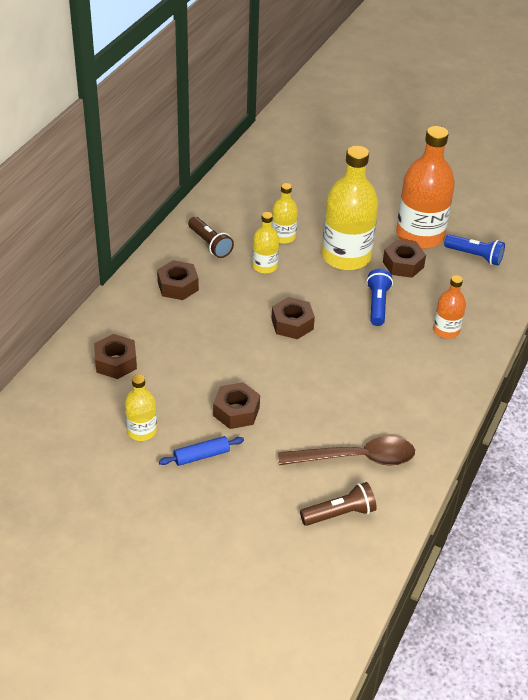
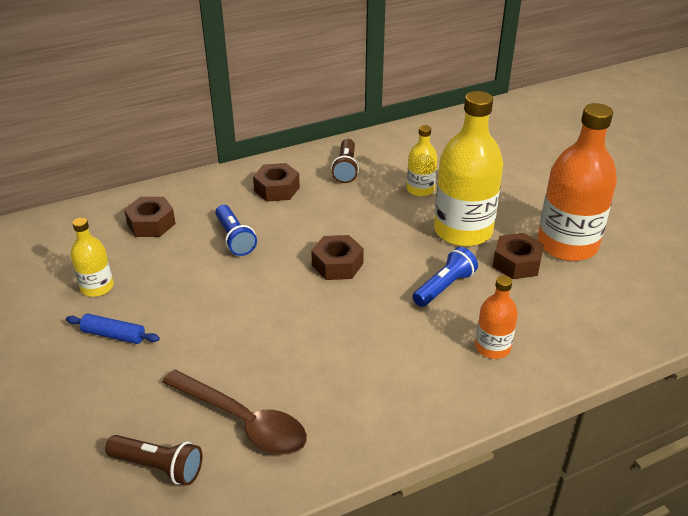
camera: 40 degrees right, 5 degrees down
brown nut [213,382,260,429] -> none
yellow bottle [252,212,279,274] -> none
blue flashlight [444,234,505,265] -> blue flashlight moved to [215,205,257,256]

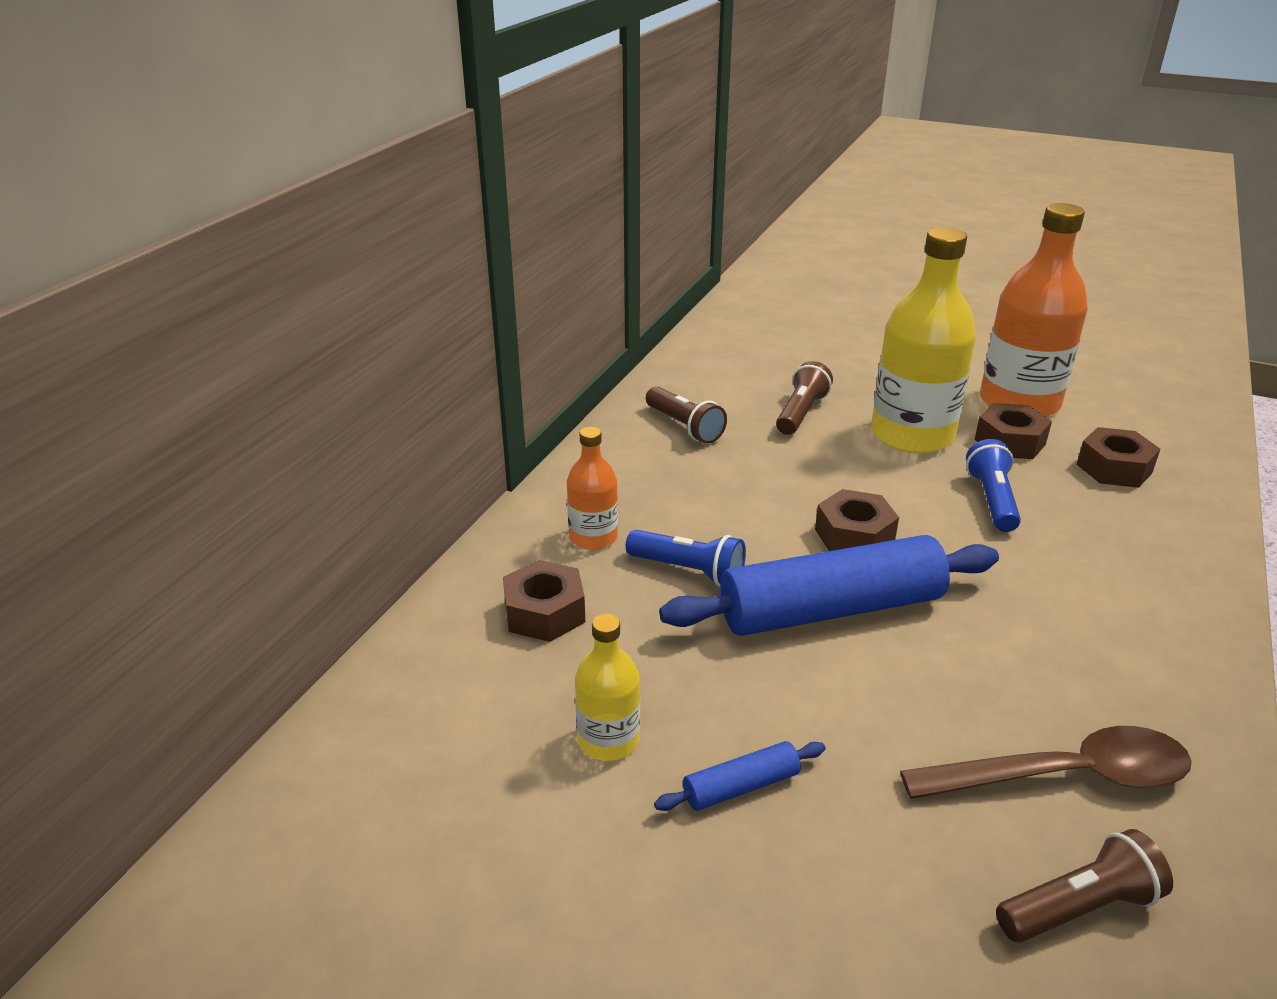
camera: 40 degrees left, 5 degrees down
brown nut [253,163,300,202] -> brown nut moved to [1076,427,1160,488]
yellow bottle [407,125,438,197] -> brown flashlight [776,361,833,435]
orange bottle [475,275,518,359] -> orange bottle moved to [567,427,618,550]
none -> blue rolling pin [659,535,999,636]

